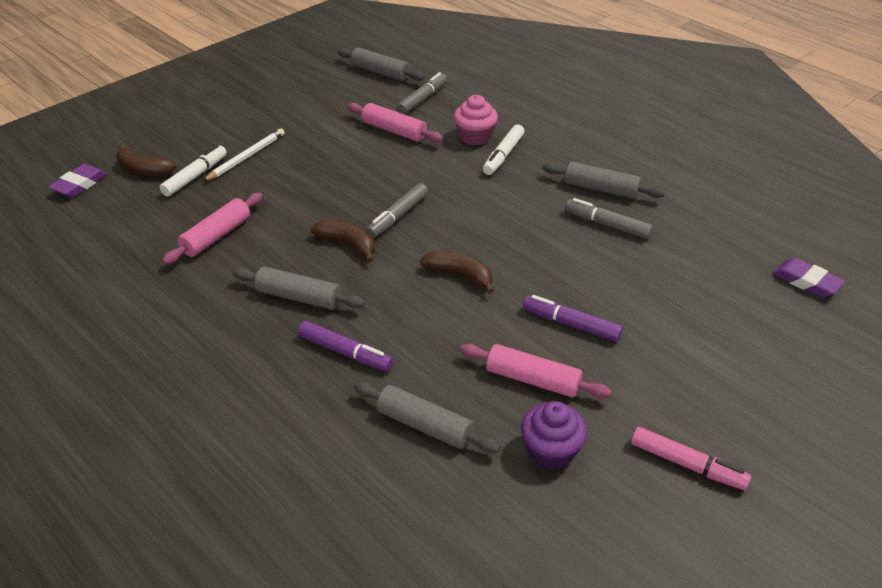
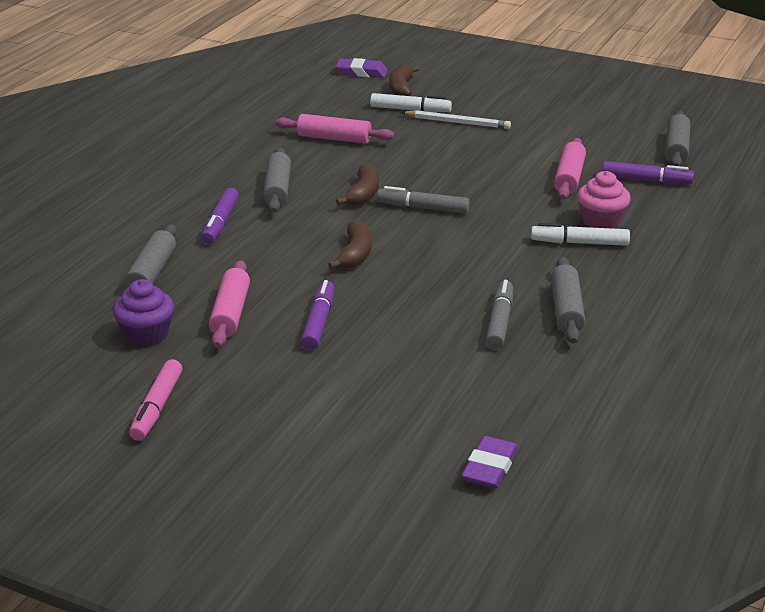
camera: 70 degrees right, 10 degrees down
grey marker [396,72,447,115] -> purple marker [602,161,694,184]

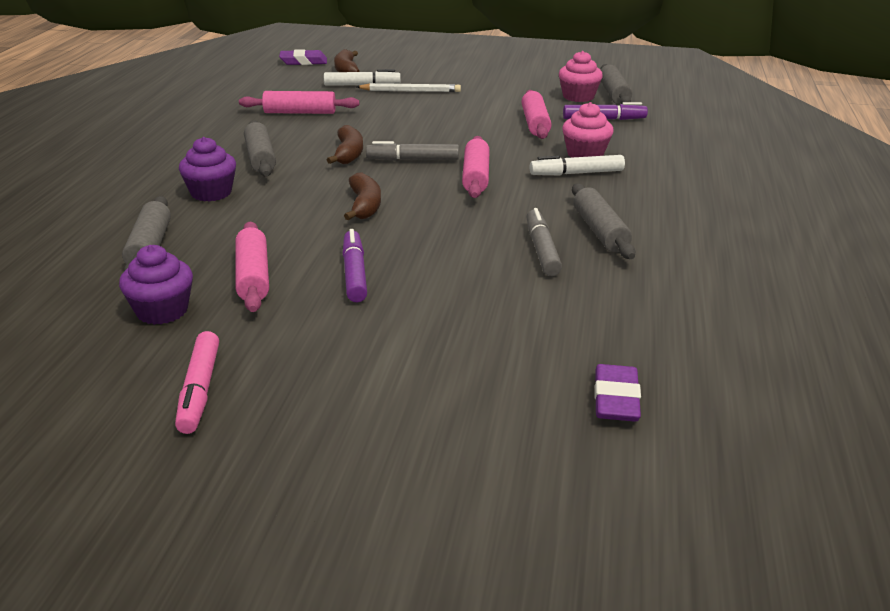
camera: 15 degrees left, 0 degrees up
purple marker [201,188,239,244] -> purple cupcake [179,137,236,202]
none -> pink rolling pin [462,136,490,198]
none -> pink cupcake [559,51,603,102]

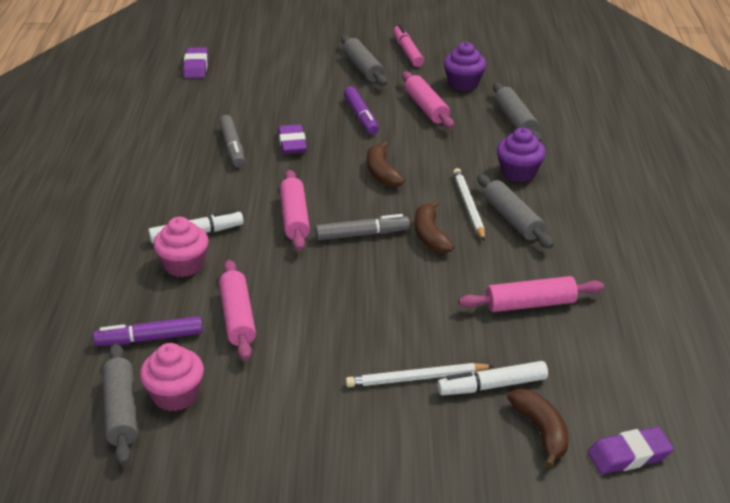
camera: 170 degrees right, 5 degrees up
grey rolling pin [572,183,635,259] -> grey rolling pin moved to [341,35,387,86]
none -> purple eraser [278,124,307,154]
none -> white pencil [453,168,485,241]

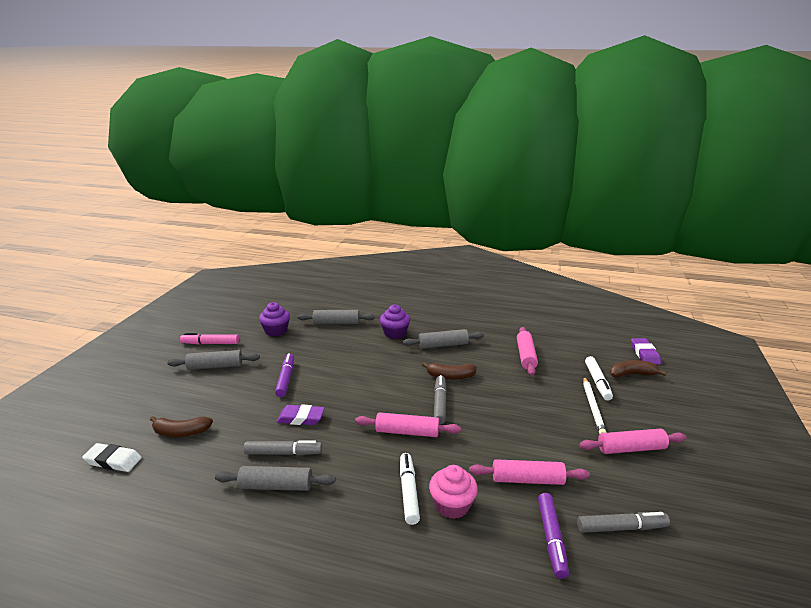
camera: 75 degrees left, 10 degrees down
grey rolling pin [102,343,138,465] -> grey rolling pin moved to [215,466,335,491]
pink cupcake [140,343,204,411] -> grey marker [577,512,670,533]
purple eraser [183,47,208,78] -> white eraser [82,443,142,472]
purple marker [344,87,379,135] -> purple marker turned 90 degrees counterclockwise [275,353,294,397]
brown banana [367,141,405,187] -> brown banana moved to [150,416,213,437]
pink rolling pin [402,72,454,129] -> pink rolling pin moved to [579,429,686,454]
white pencil [453,168,485,241] -> none

